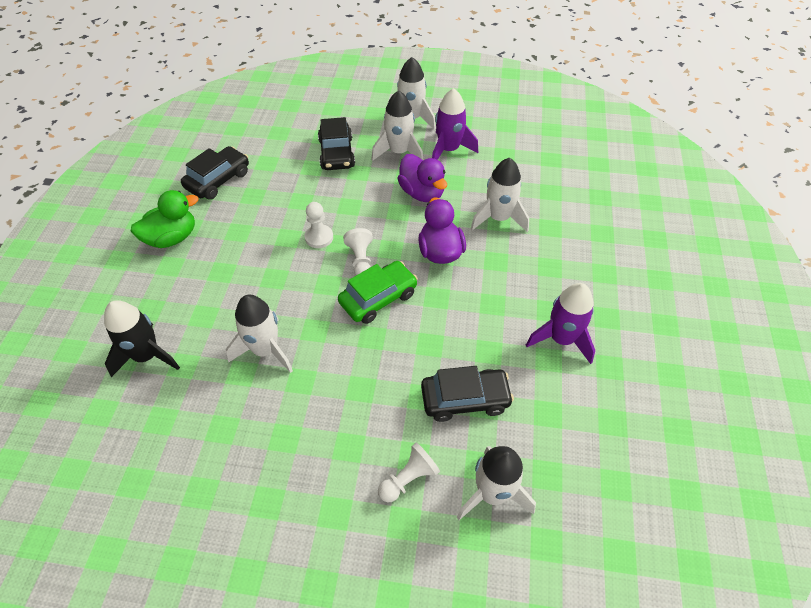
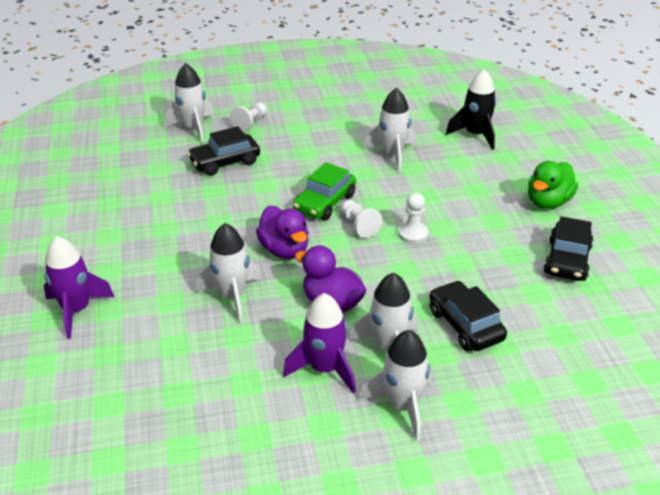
camera: 160 degrees right, 15 degrees down
purple rocket [526,283,595,364] -> purple rocket moved to [44,236,114,339]

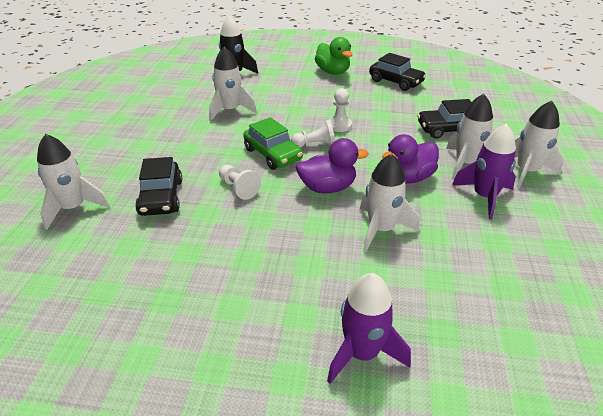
camera: 70 degrees left, 0 degrees up
white pawn [230,103,267,132] -> white pawn moved to [219,165,261,200]

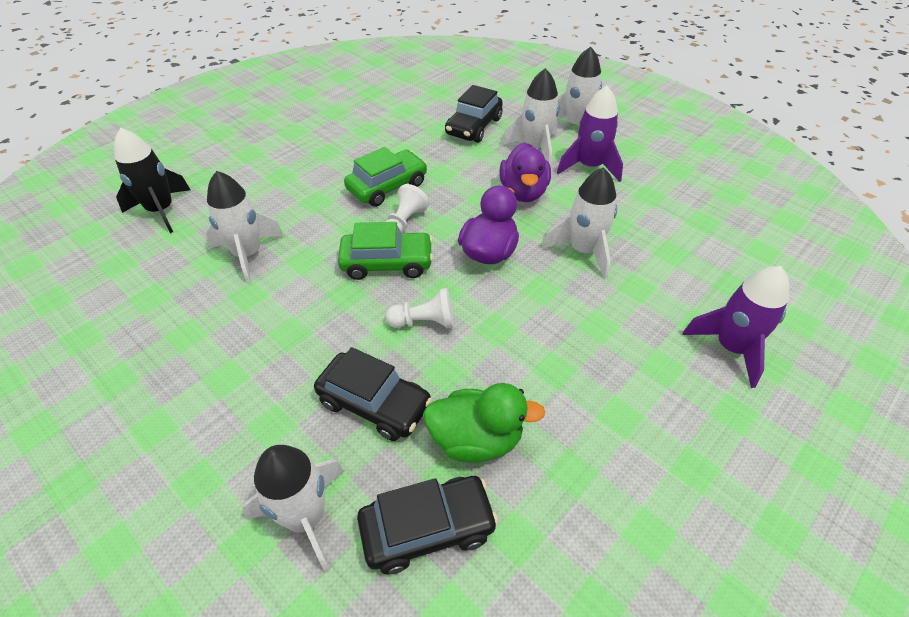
camera: 55 degrees left, 10 degrees up
green duck [315,37,353,75] -> green duck moved to [423,383,545,463]
white pawn [329,88,352,132] -> green car [344,147,427,207]
black car [369,53,426,91] -> black car moved to [357,476,498,574]

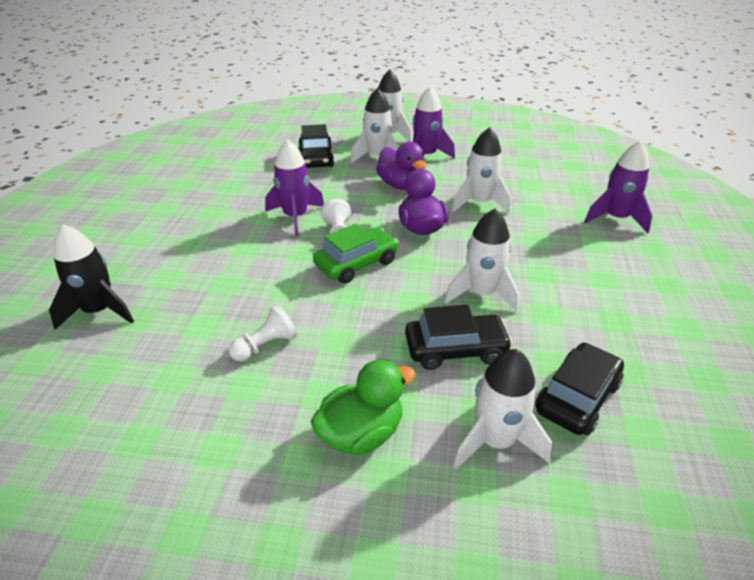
camera: 35 degrees left, 10 degrees down
white rocket [206,171,284,284] -> white rocket moved to [444,209,520,312]
green car [344,147,427,207] -> purple rocket [265,139,324,236]
white pawn [386,288,454,328] -> white pawn moved to [229,304,297,361]
green duck [423,383,545,463] -> green duck moved to [311,360,416,455]

